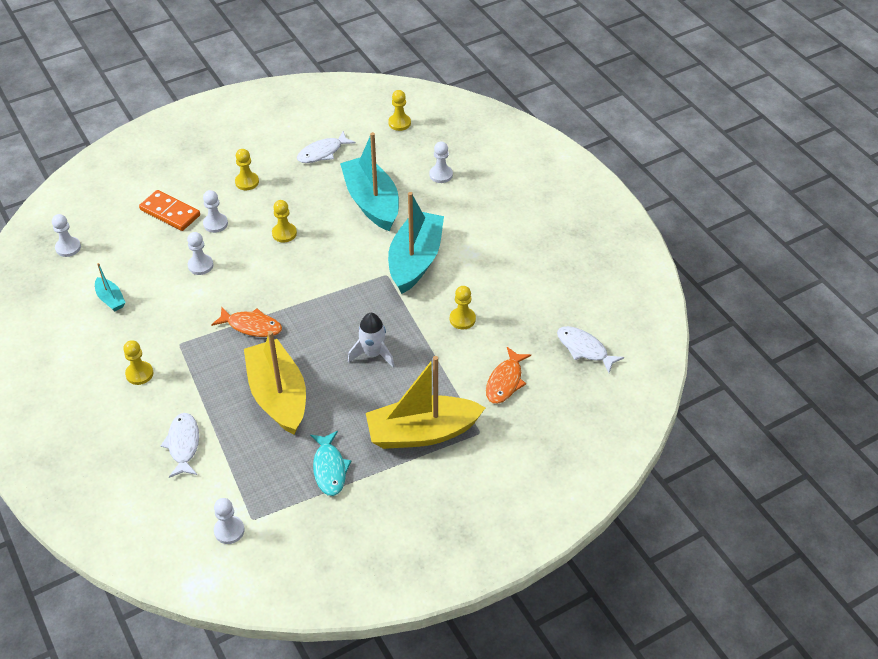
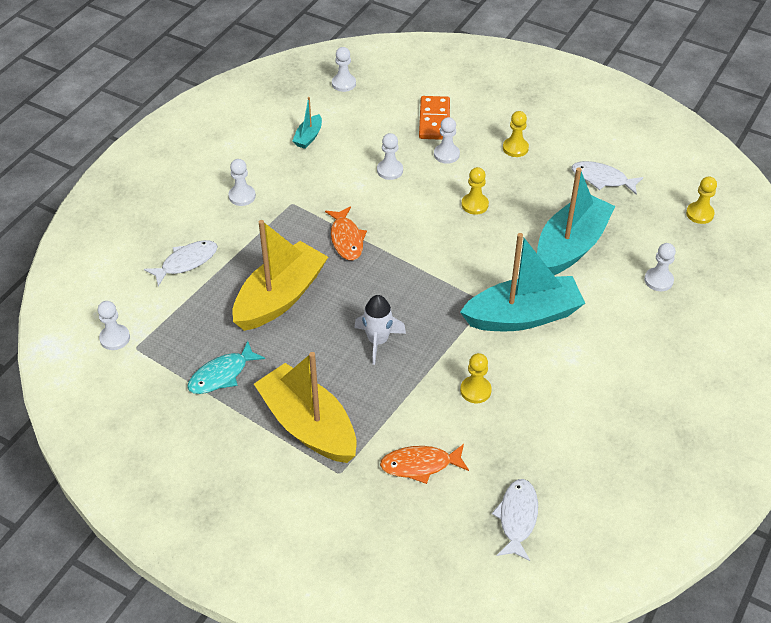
camera: 60 degrees right, 0 degrees up
yellow pawn [123,340,153,385] -> white pawn [228,159,256,206]

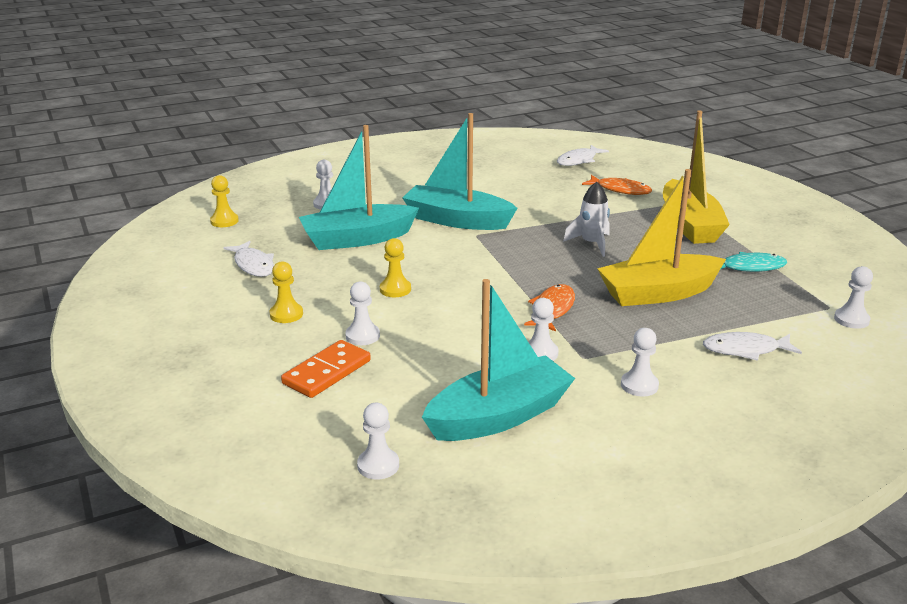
camera: 145 degrees left, 20 degrees down
turquoise boat [292,97,322,149] -> turquoise boat [422,279,575,441], size x2.25
white pawn [377,133,403,180] -> white pawn moved to [529,298,559,361]
yellow pawn [460,353,492,403] -> none

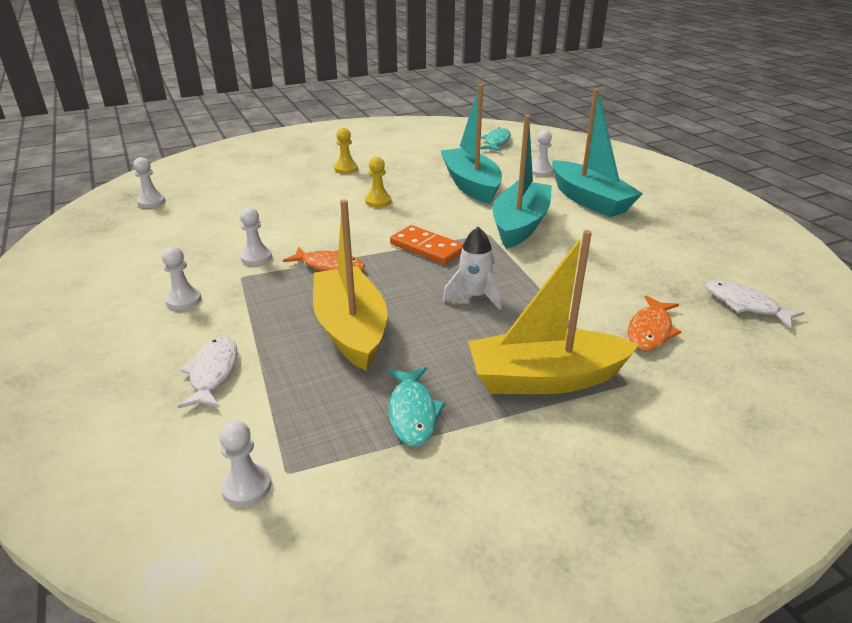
camera: 90 degrees right, 5 degrees up
yellow pawn [210,175,239,227] -> turquoise fish [480,127,511,151]
white fish [223,241,274,277] -> none
orange domino [281,340,371,398] -> orange domino moved to [390,225,463,265]
white pawn [345,281,380,345] -> none
turquoise boat [422,279,575,441] -> turquoise boat moved to [552,88,643,217]

